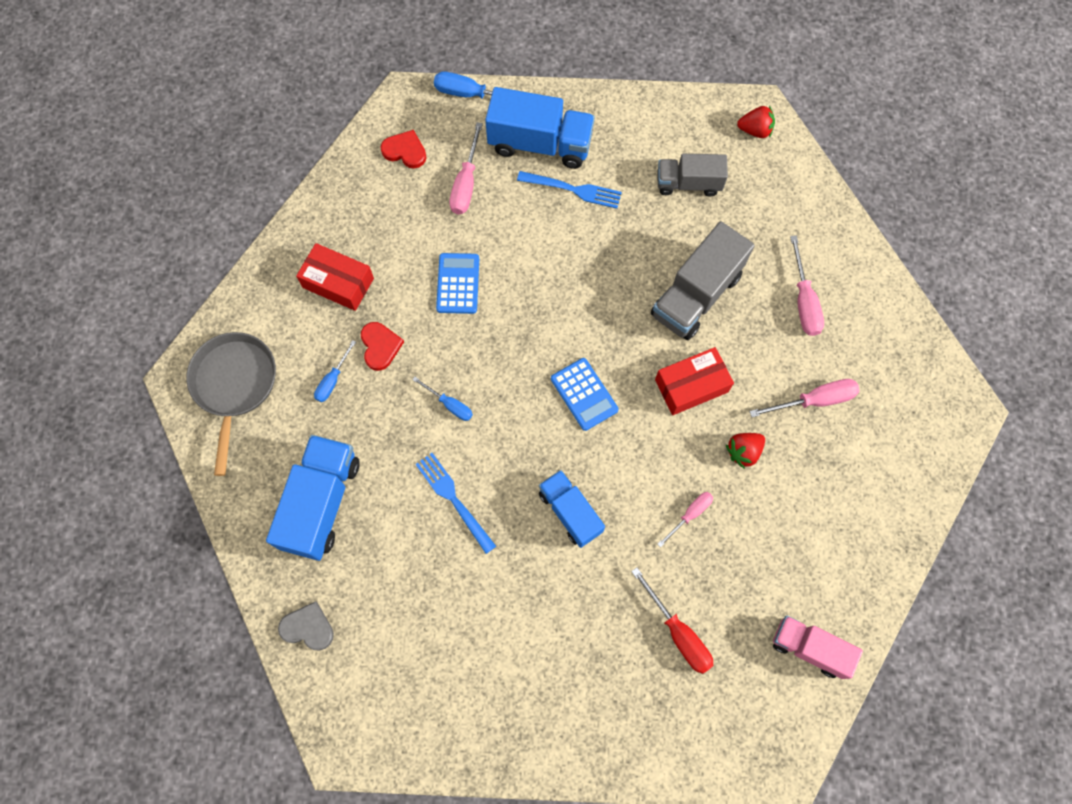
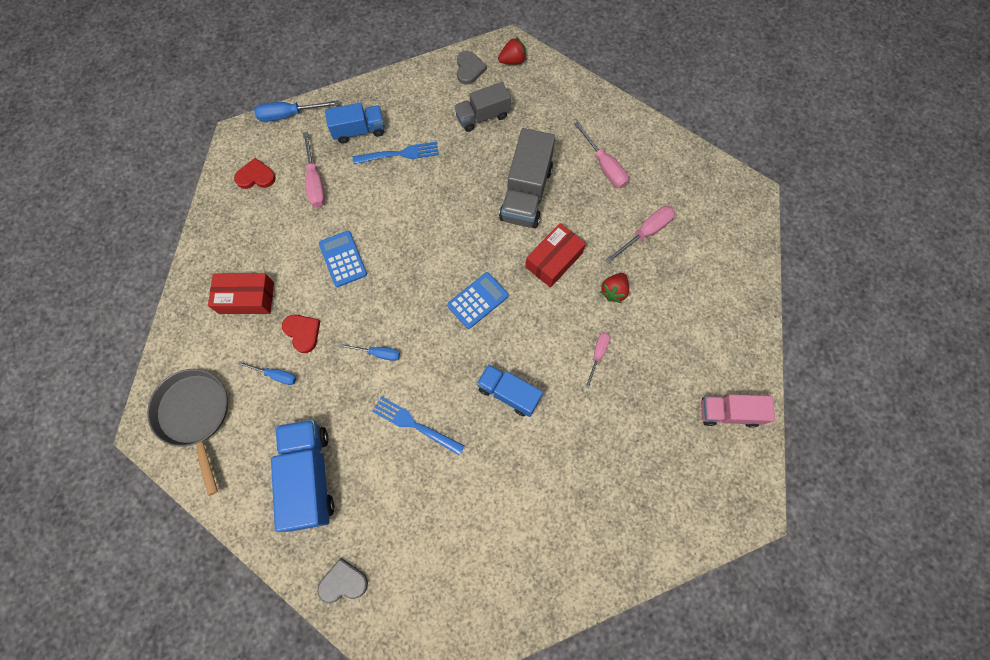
camera: 25 degrees left, 0 degrees up
blue screwdriver [314,340,356,402] -> blue screwdriver turned 75 degrees counterclockwise [238,361,296,385]
blue truck [485,87,595,169] -> blue truck [325,103,385,144], size x0.64
blue calculator [551,358,618,431] -> blue calculator turned 75 degrees counterclockwise [447,272,509,329]
red screwdriver [631,568,713,674] -> none
none -> grey heart [457,51,487,85]

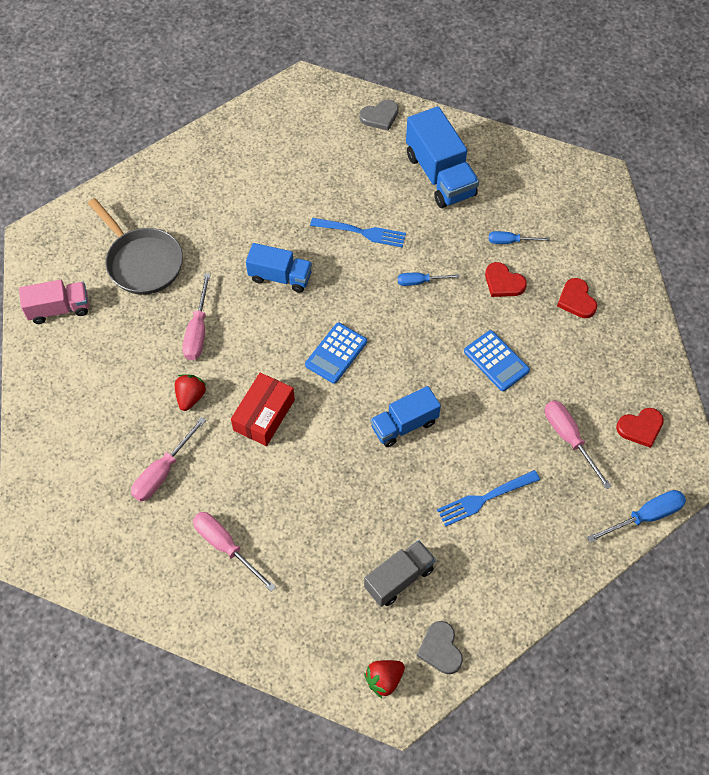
camera: 165 degrees right, 10 degrees down
grey pan [147,369,228,496] -> grey pan moved to [88,198,183,295]
red box [208,273,274,314] -> red heart [557,278,597,318]
blue truck [325,103,385,144] -> blue truck moved to [370,386,441,447]
grey truck [499,128,555,228] -> none
pink screwdriver [585,332,610,389] -> pink screwdriver [182,273,211,360], size x1.56

